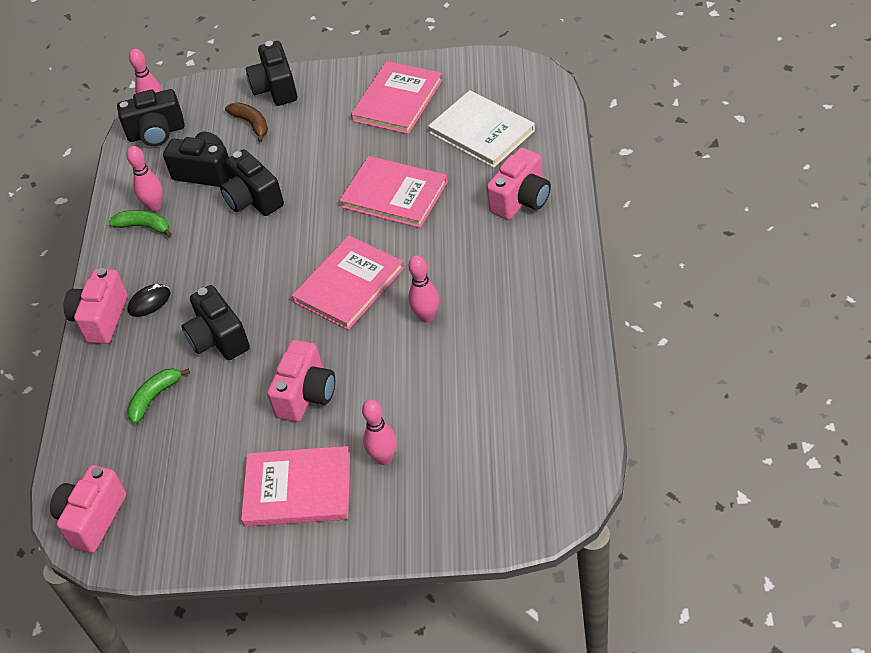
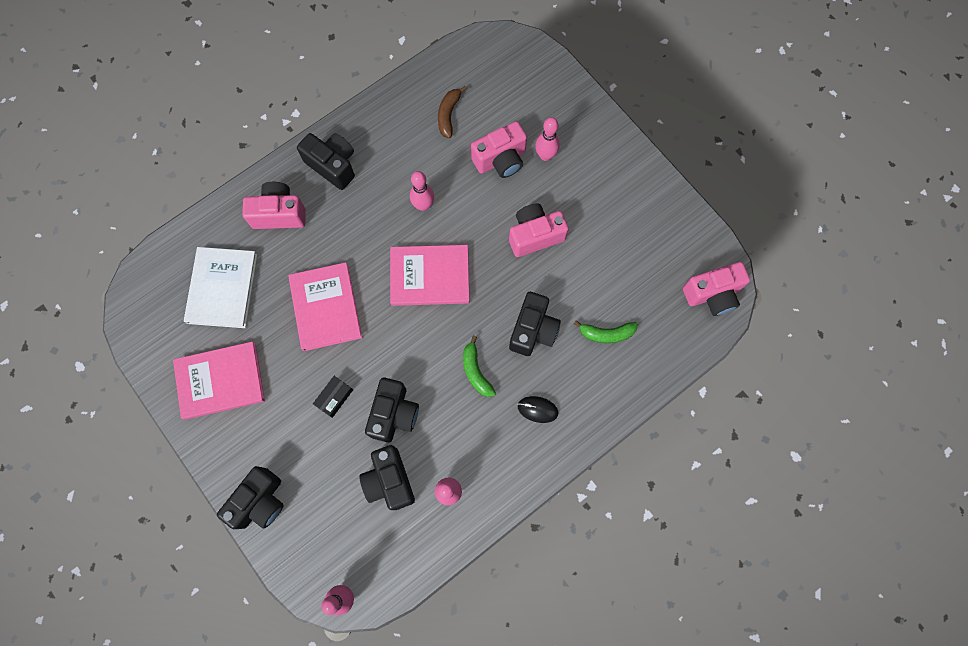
camera: 135 degrees left, 25 degrees up
pink camera [63,268,128,344] -> pink camera moved to [471,121,527,178]
green banana [108,210,172,237] -> green banana moved to [463,335,496,397]
black camera [117,89,185,146] -> black camera moved to [297,133,355,190]
brown banana [225,102,268,142] -> brown banana moved to [438,86,467,138]
pink book [241,446,350,527] -> none
none -> black box [313,376,353,418]

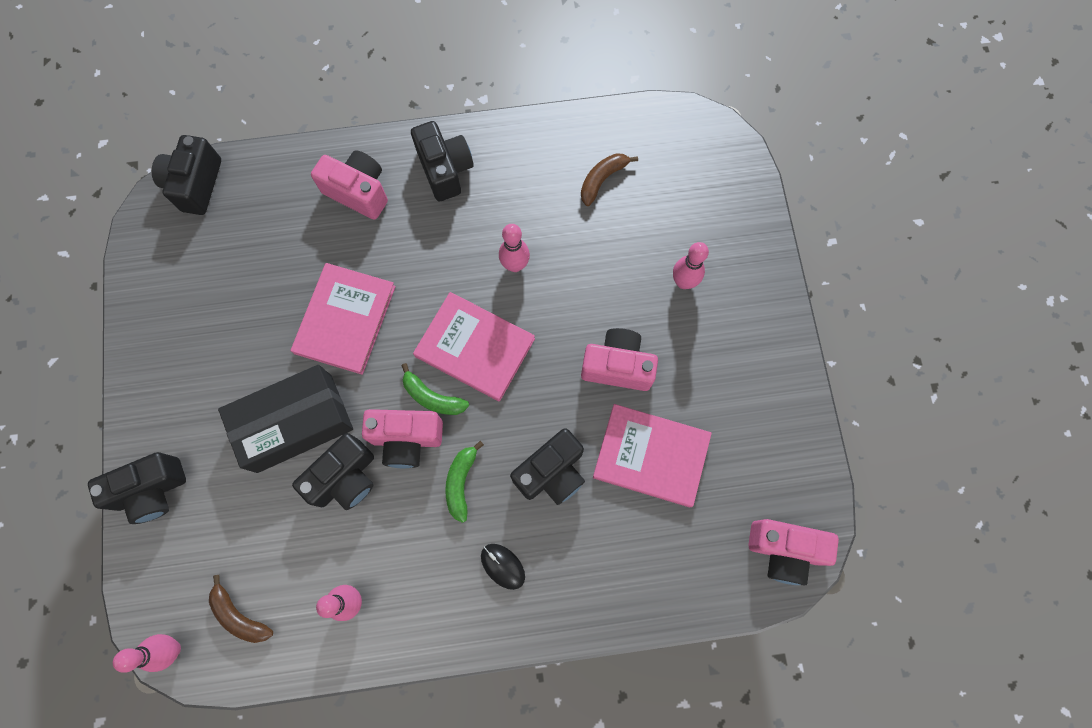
camera: 30 degrees right, 0 degrees up
pink book [173,342,265,420] -> pink book moved to [593,404,712,507]
white book [184,247,258,328] -> none
black box [313,376,353,418] -> black box [218,365,353,473], size x2.40
black camera [359,445,415,510] -> black camera moved to [152,135,221,215]
pink camera [471,121,527,178] -> pink camera moved to [362,409,443,468]
green banana [574,320,638,343] -> green banana moved to [401,363,469,415]
none -> brown banana [209,575,273,643]

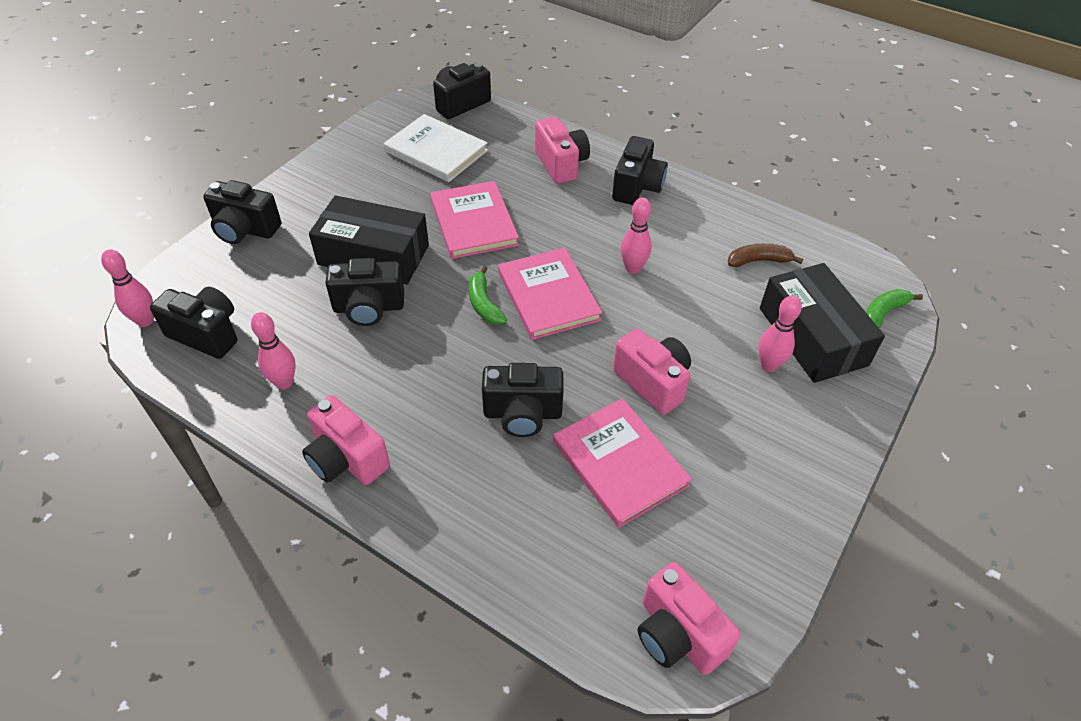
camera: 40 degrees right, 25 degrees down
brown banana [209,575,273,643] -> black camera [150,287,237,359]
pink book [291,263,396,375] -> pink book turned 75 degrees counterclockwise [430,181,519,259]
pink camera [362,409,443,468] -> pink camera moved to [302,395,390,485]
green banana [445,441,484,523] -> green banana moved to [866,289,923,328]
black mouse [481,544,525,590] -> none
none -> white book [384,114,488,182]
none -> black box [760,263,885,383]

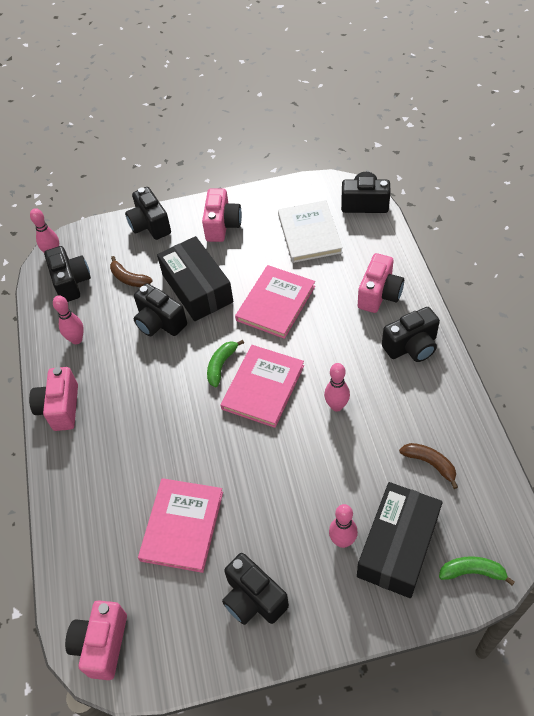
camera: 50 degrees right, 5 degrees up
black camera [482,363,564,437] -> black camera moved to [222,553,289,625]
pink camera [613,329,691,415] -> pink camera moved to [202,188,242,242]
none -> brown banana [110,256,152,287]

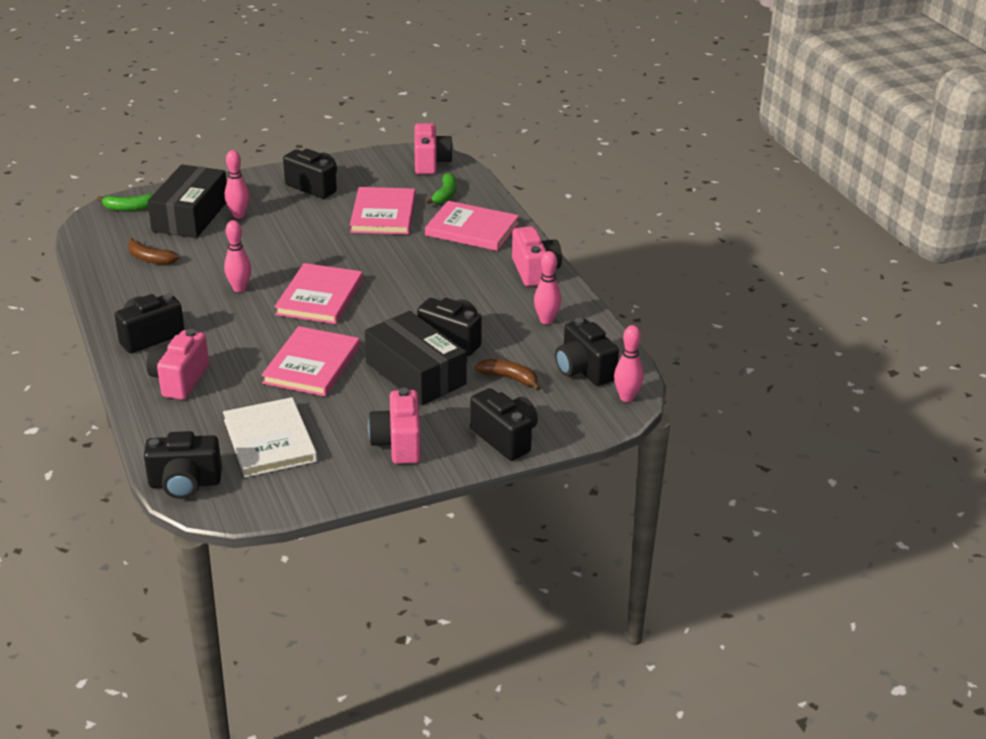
camera: 165 degrees right, 20 degrees down
green banana [207,340,244,387] -> green banana moved to [425,173,457,204]
none -> pink book [425,201,519,251]

